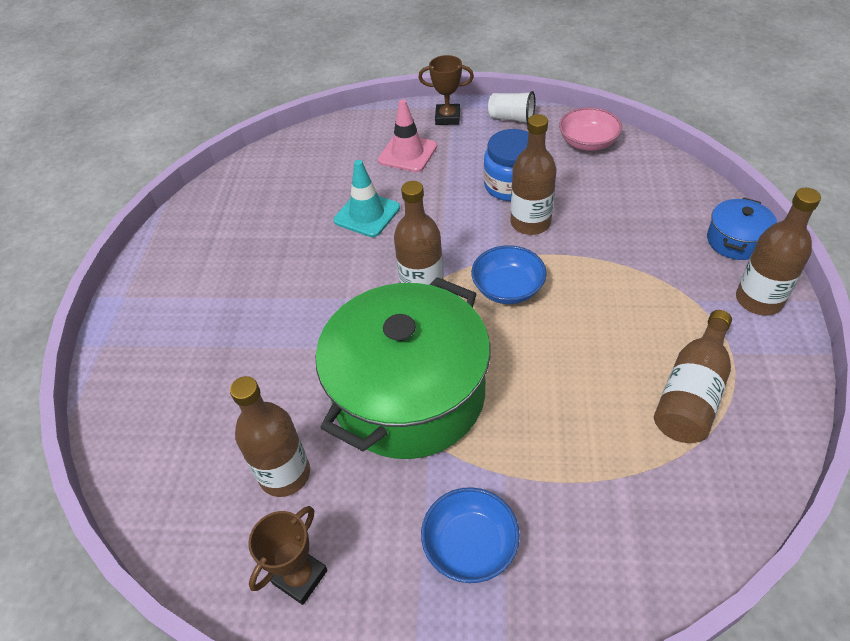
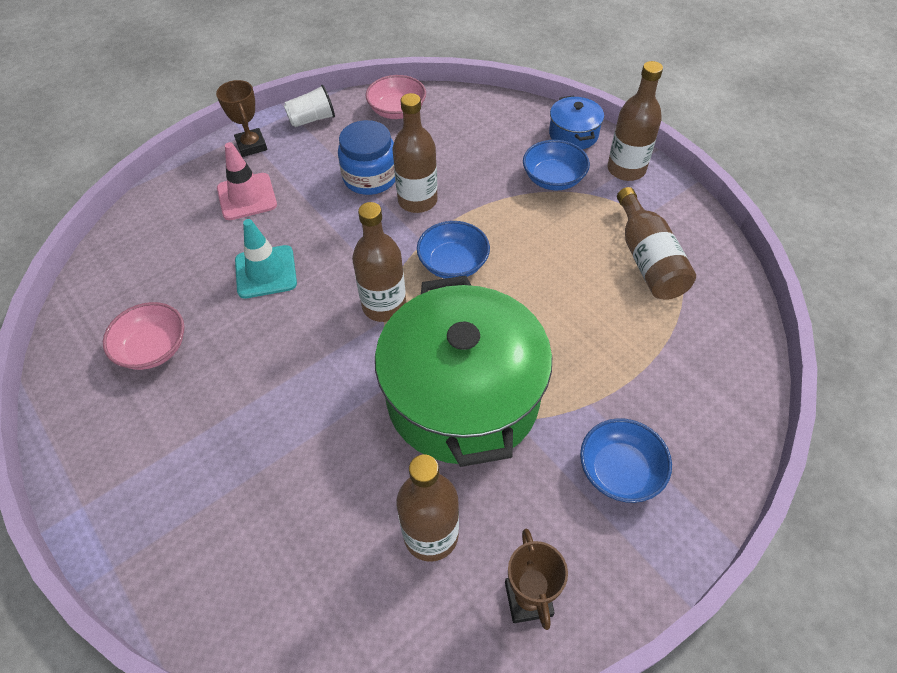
camera: 45 degrees left, 5 degrees up
brown trophy [418,55,474,125] -> brown trophy turned 75 degrees counterclockwise [216,80,267,157]
none -> pink bowl [103,302,185,370]
none -> blue bowl [523,140,590,190]

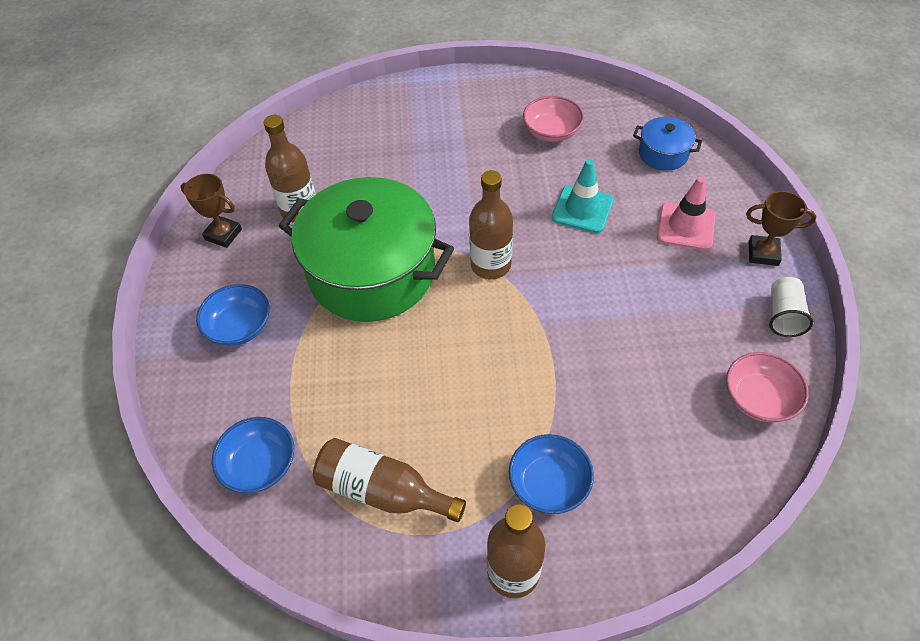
camera: 125 degrees right, 0 degrees up
blue jar [338,120,395,195] -> none
brown bottle [392,93,438,213] -> none
blue bowl [417,221,490,279] -> blue bowl moved to [212,417,294,493]
blue pot [549,96,604,149] -> blue pot moved to [633,117,702,171]

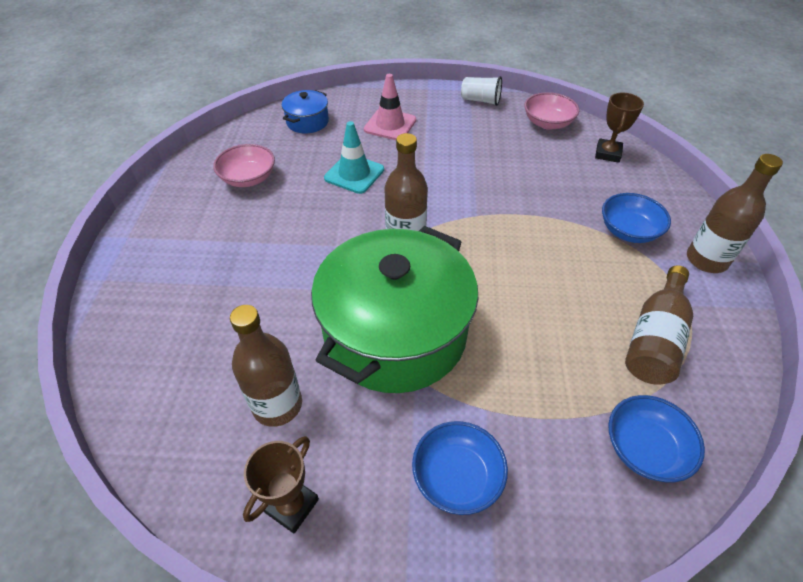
camera: 85 degrees left, 5 degrees down
brown trophy [746,191,816,266] -> brown trophy moved to [595,93,644,163]

